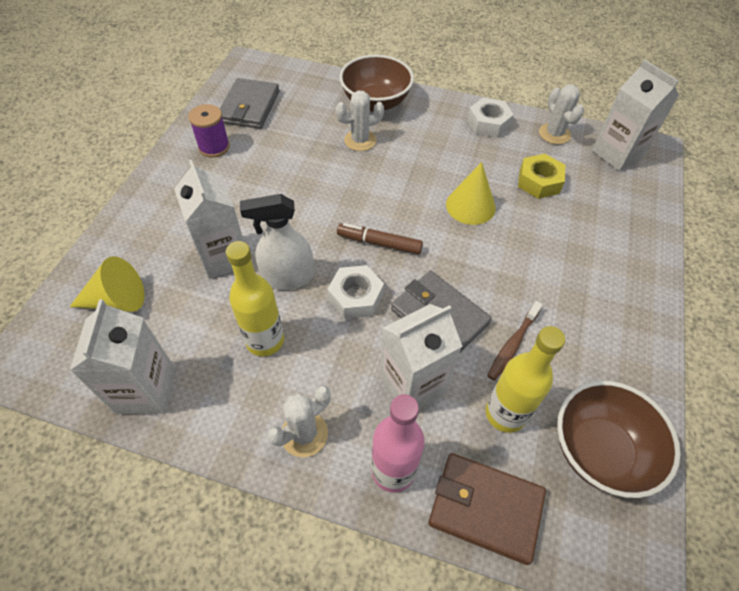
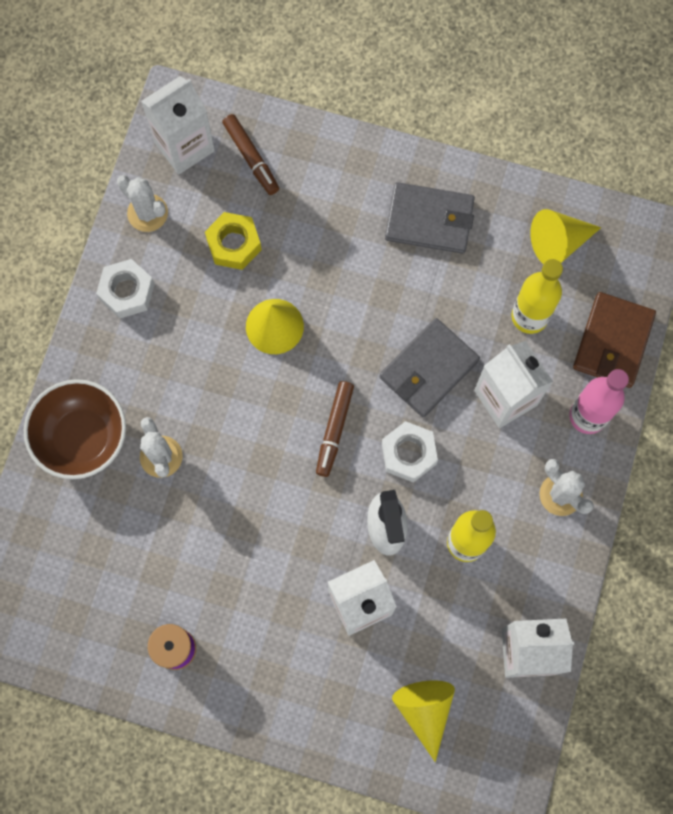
camera: 90 degrees left, 20 degrees up
grey wallet [220,78,279,129] -> grey wallet moved to [385,182,475,254]
brown toothbrush [487,301,543,381] -> none
white cactus [539,85,584,145] -> white cactus turned 60 degrees clockwise [117,175,168,232]
brown bowl [557,381,681,498] -> yellow cone [531,209,601,264]
none -> brown marker [222,114,279,195]

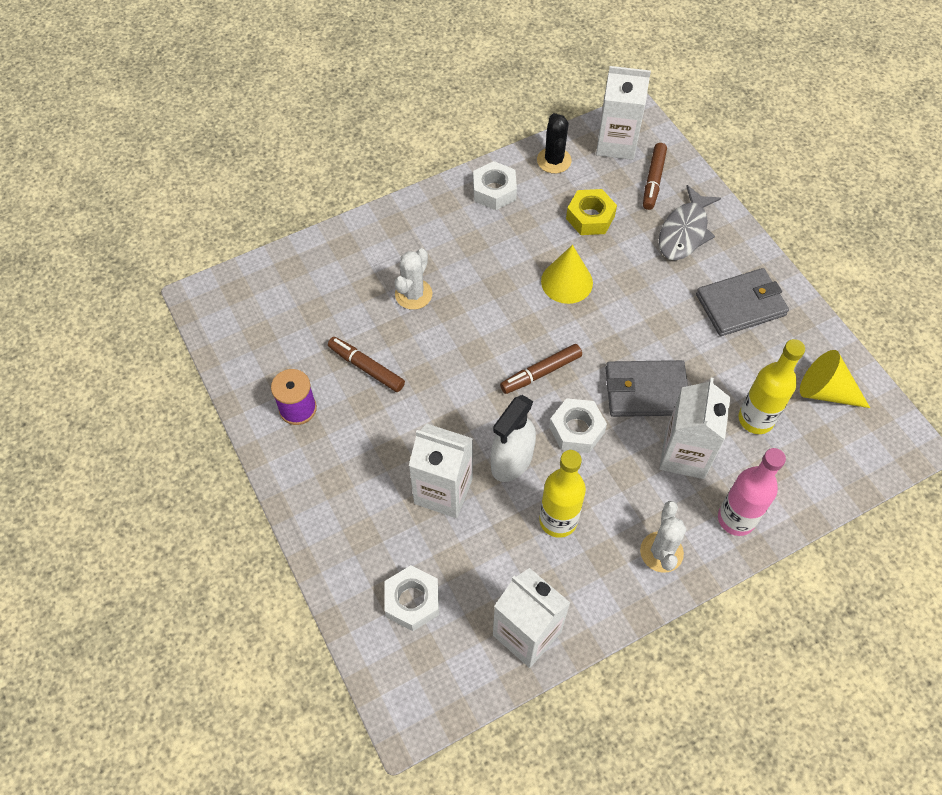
camera: 45 degrees right, 15 degrees down
brown bowl [24,379,126,479] -> none
white cactus [117,175,168,232] -> black cactus [537,113,572,174]
grey wallet [385,182,475,254] -> grey wallet turned 75 degrees counterclockwise [696,268,789,336]
yellow cone [392,681,455,762] -> white nut [384,565,439,631]
brown wallet [573,292,656,388] -> none
none -> brown marker [328,337,405,392]
none -> grey fish [659,185,721,260]

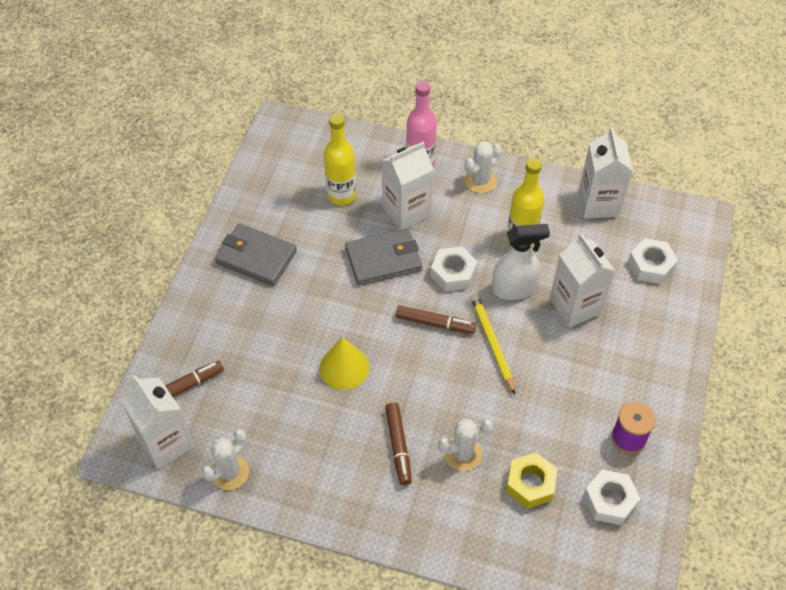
camera: 135 degrees left, 5 degrees down
brown marker [328,337,405,392] -> brown marker moved to [385,403,412,485]
white nut [473,161,517,210] -> white nut moved to [583,470,640,525]
black cactus [537,113,572,174] -> white cactus [202,429,249,490]
yellow nut [566,189,617,235] -> yellow nut moved to [506,453,557,509]
grey wallet [606,360,688,417] -> grey wallet turned 60 degrees counterclockwise [345,228,422,286]
grey fish [659,185,721,260] -> none
yellow cone [800,350,870,408] -> none
none -> yellow pencil [471,294,515,394]

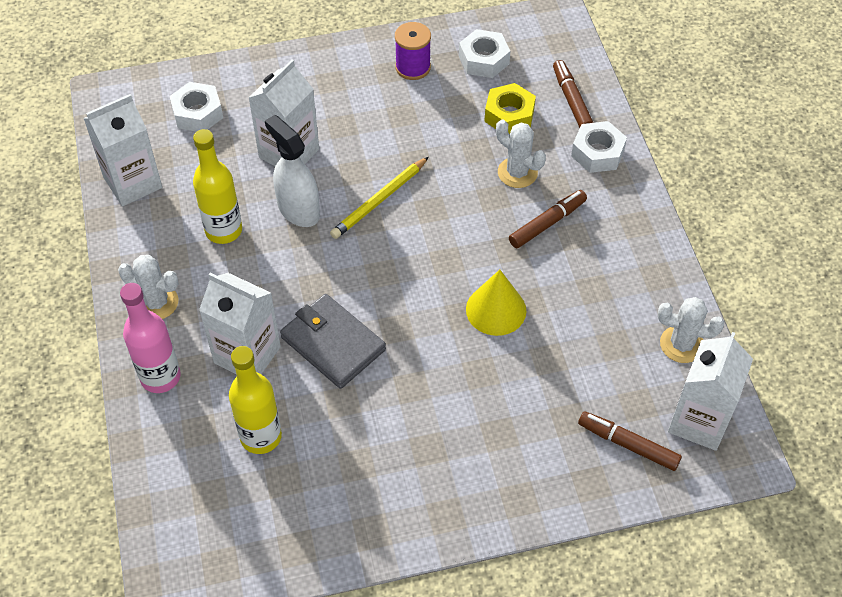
camera: 120 degrees left, 0 degrees up
grey wallet [215,223,297,286] -> none
brown marker [396,305,476,334] -> brown marker moved to [553,60,594,128]
white nut [430,246,477,292] -> white nut moved to [571,121,627,173]

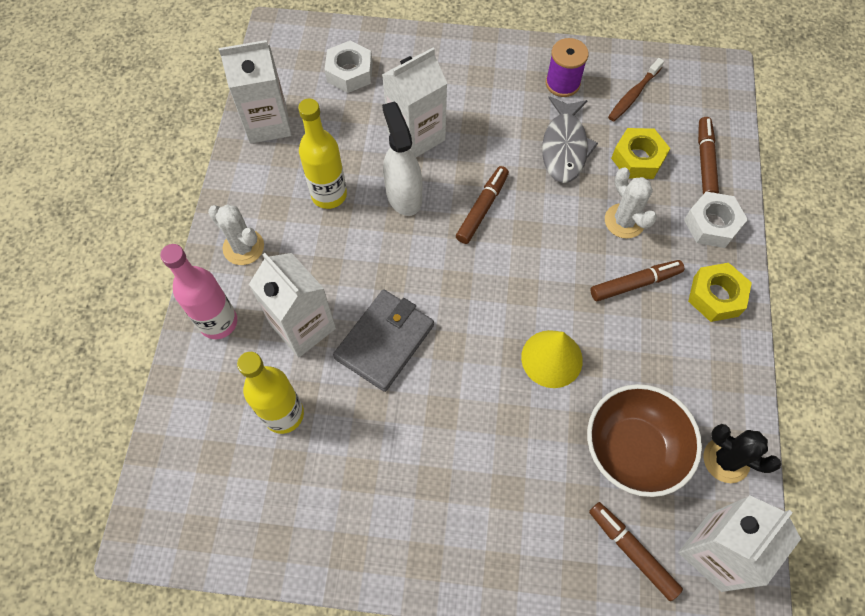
camera: 20 degrees right, 10 degrees up
grey wallet [280,294,386,389] -> grey wallet turned 60 degrees clockwise [333,290,434,392]
yellow pencil [330,157,429,239] -> brown marker [456,166,509,244]
white nut [459,29,510,78] -> brown toothbrush [608,58,664,121]
white cactus [658,297,724,363] -> black cactus [704,424,781,483]
none -> grey fish [542,96,598,183]
none -> brown bowl [587,384,702,497]
none -> yellow nut [688,263,752,322]

